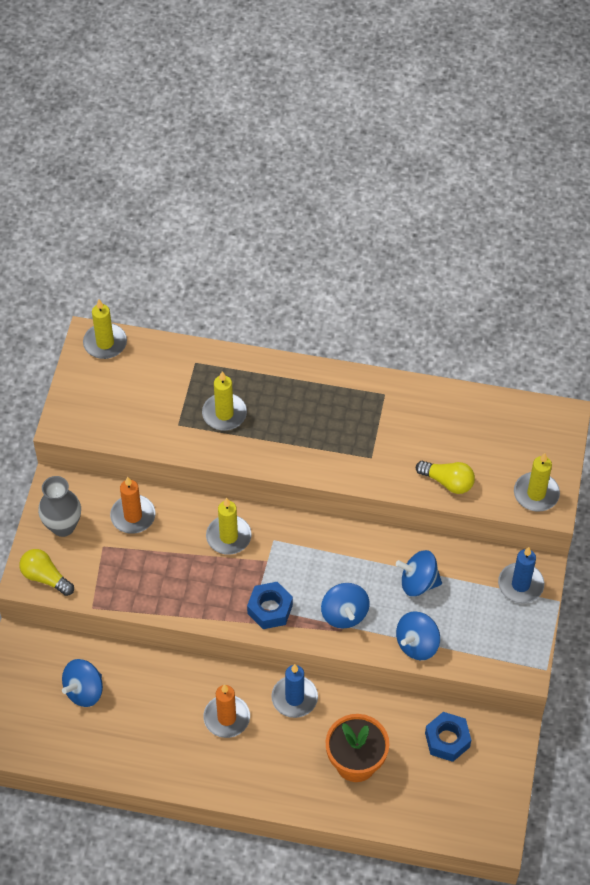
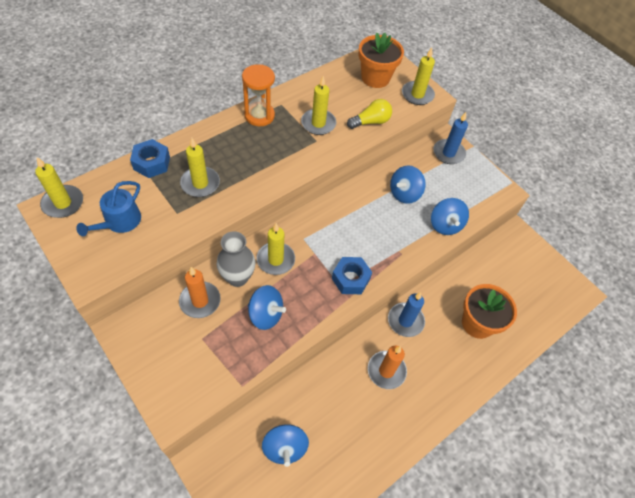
camera: 55 degrees left, 0 degrees up
yellow light bulb [19,549,74,596] -> none
grey vase [38,476,81,537] -> grey vase moved to [217,231,256,287]
blue spinning top [321,583,370,629] -> blue spinning top moved to [248,285,286,330]
blue nut [425,712,471,762] -> blue nut moved to [130,139,170,178]
none -> blue watering can [76,181,141,236]
none -> orange hourglass [242,64,275,126]
none -> yellow candle [301,76,336,135]
none -> orange flower pot [359,32,404,88]

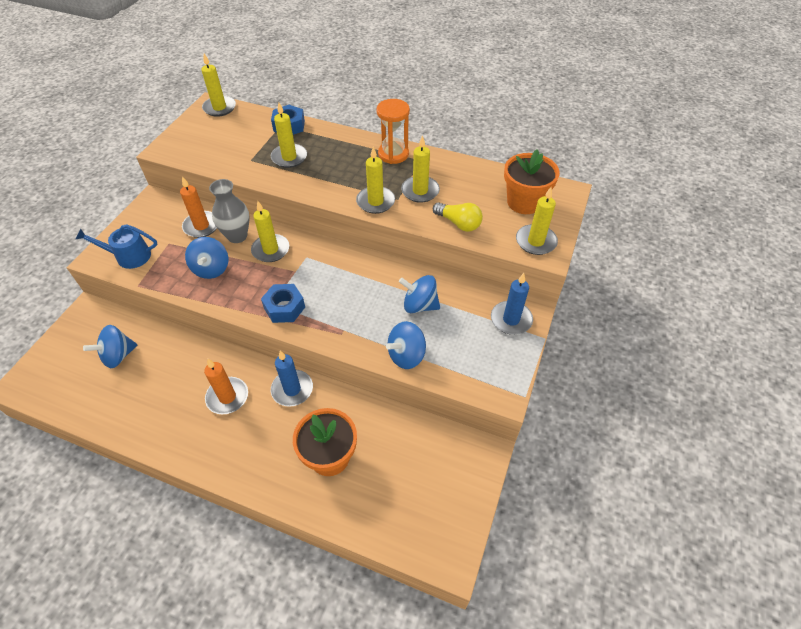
camera: 65 degrees right, 5 degrees down
blue watering can [76,181,141,236] -> blue watering can moved to [75,224,157,269]
none -> yellow candle [356,146,395,214]

